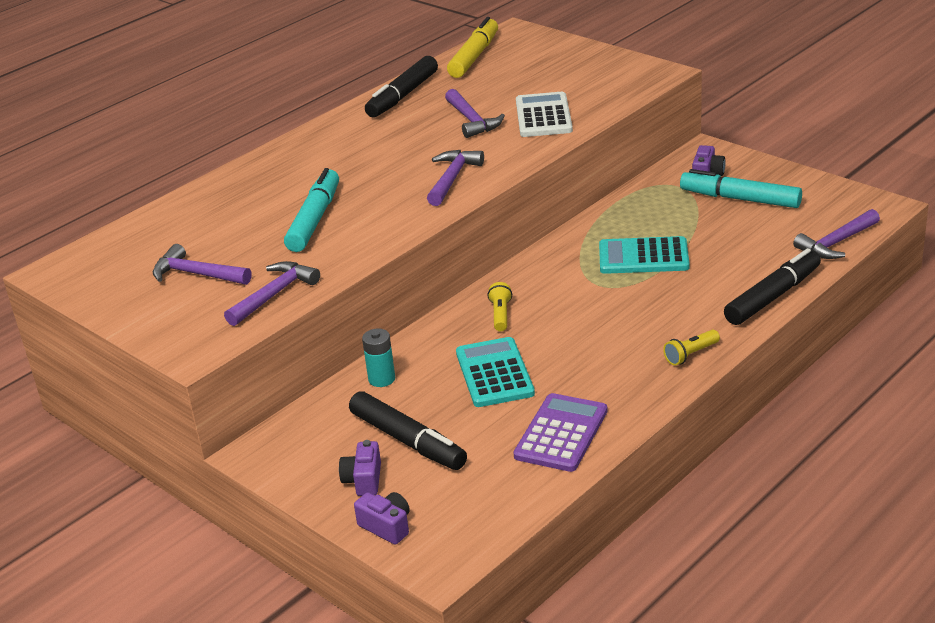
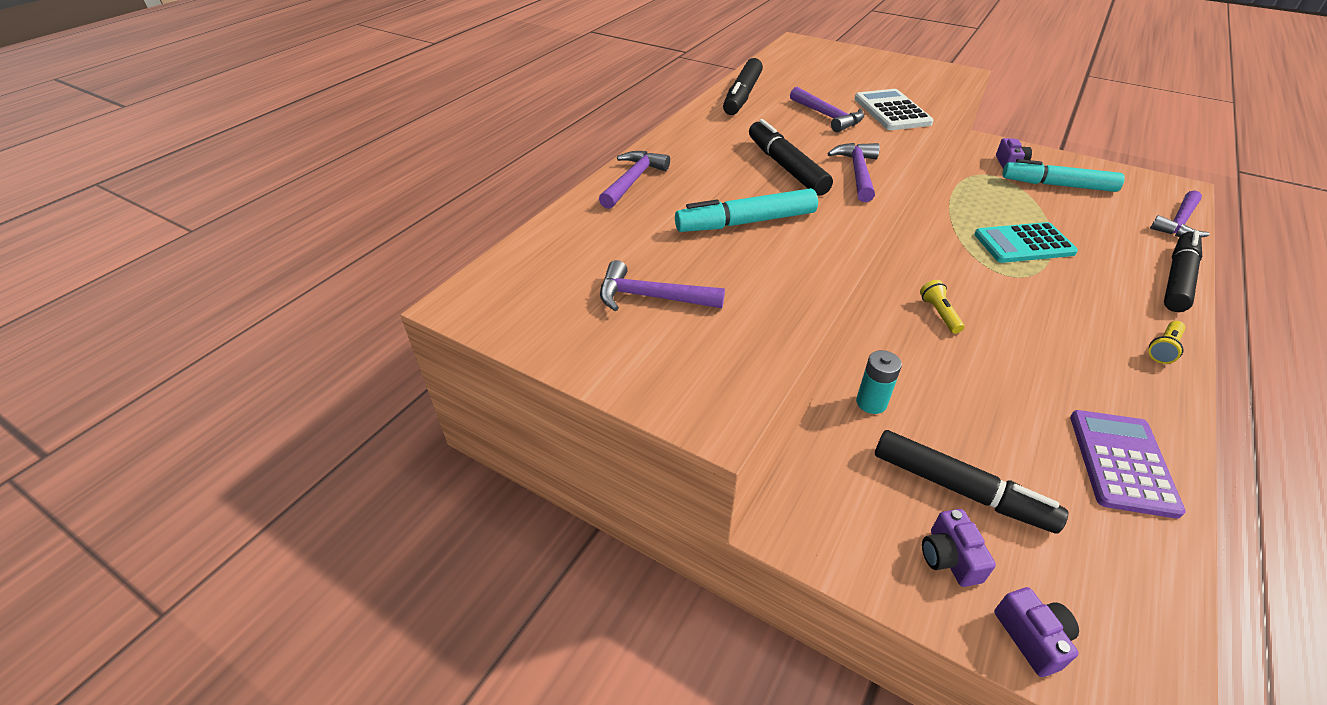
camera: 15 degrees left, 10 degrees up
purple hammer [224,261,320,326] -> purple hammer moved to [599,151,670,209]
turquoise marker [284,168,339,252] -> turquoise marker turned 105 degrees counterclockwise [675,188,818,232]
purple camera [354,492,410,545] -> purple camera turned 45 degrees clockwise [994,587,1079,677]
yellow marker [447,17,498,78] -> none
turquoise calculator [456,337,535,407] -> none
none -> black marker [749,119,833,196]

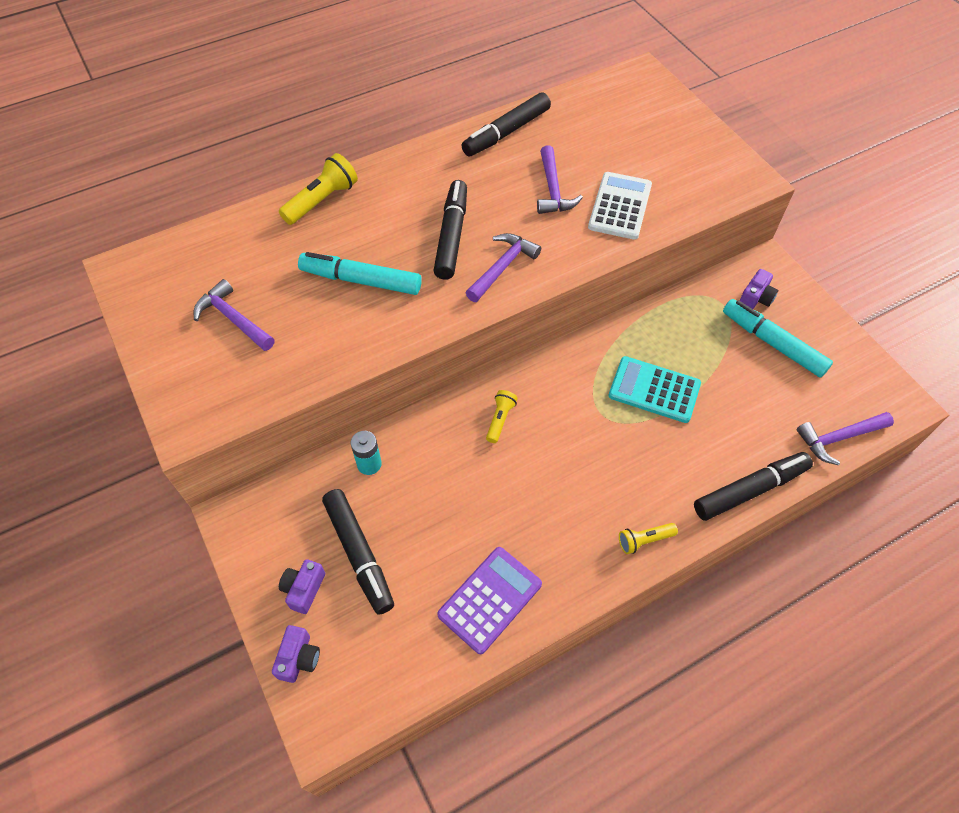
camera: 30 degrees right, 15 degrees up
purple hammer [599,151,670,209] -> yellow flashlight [279,153,358,225]

